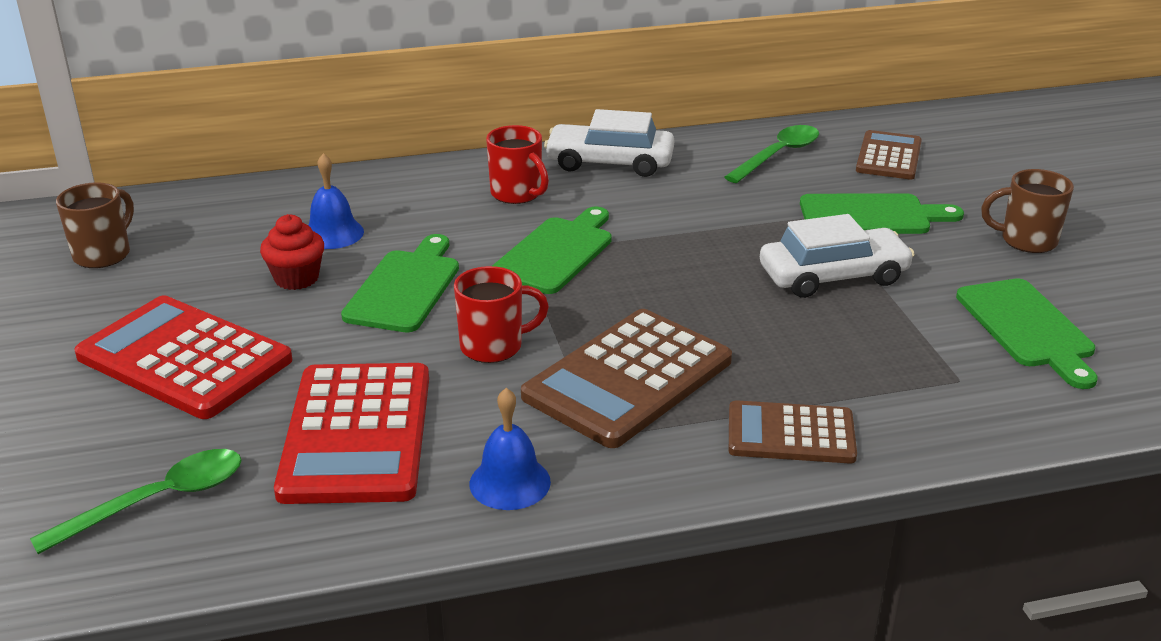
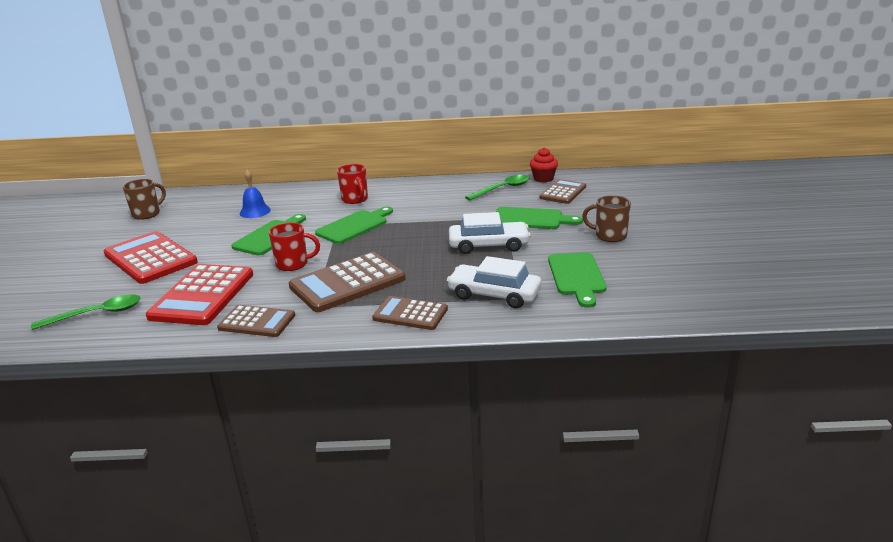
camera: 15 degrees right, 5 degrees down
red cupcake [260,214,324,290] -> red cupcake moved to [530,148,558,182]
blue bell [469,388,551,510] -> brown calculator [217,305,295,337]
white car [544,109,674,177] -> white car moved to [447,256,542,308]

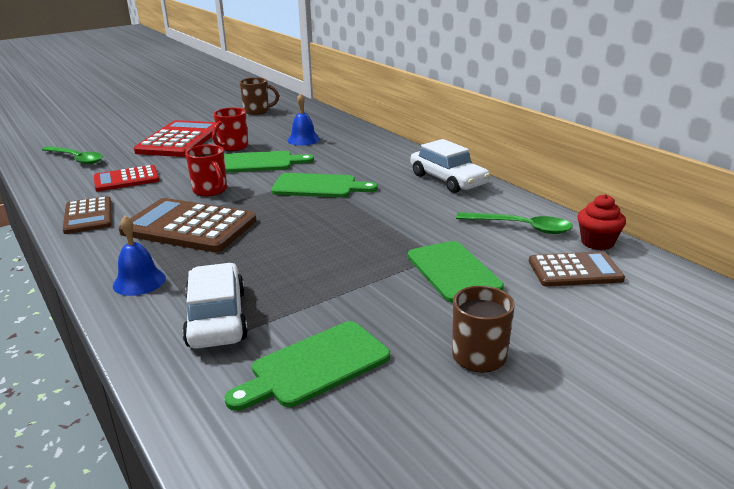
camera: 55 degrees right, 0 degrees up
red calculator [146,264,253,325] -> red calculator [94,165,159,191], size x0.60
red mug [337,164,368,204] -> red mug moved to [212,107,248,151]
brown calculator [372,296,448,330] -> blue bell [113,216,166,296]
white car [449,212,531,254] -> white car moved to [411,139,490,193]

